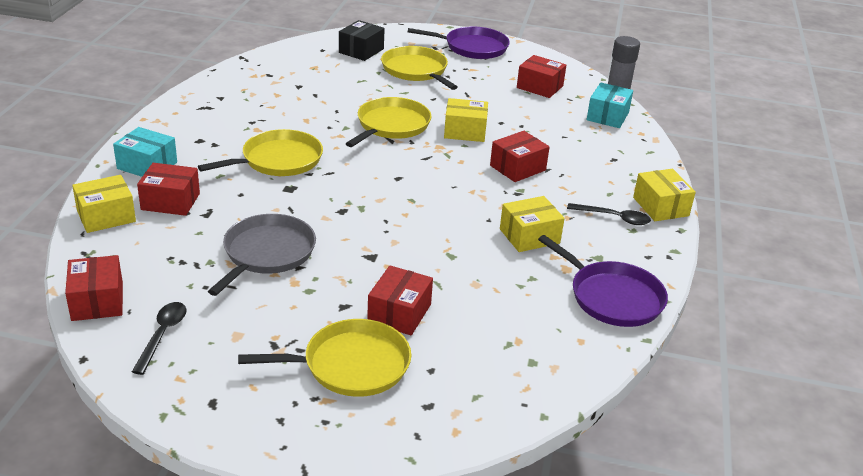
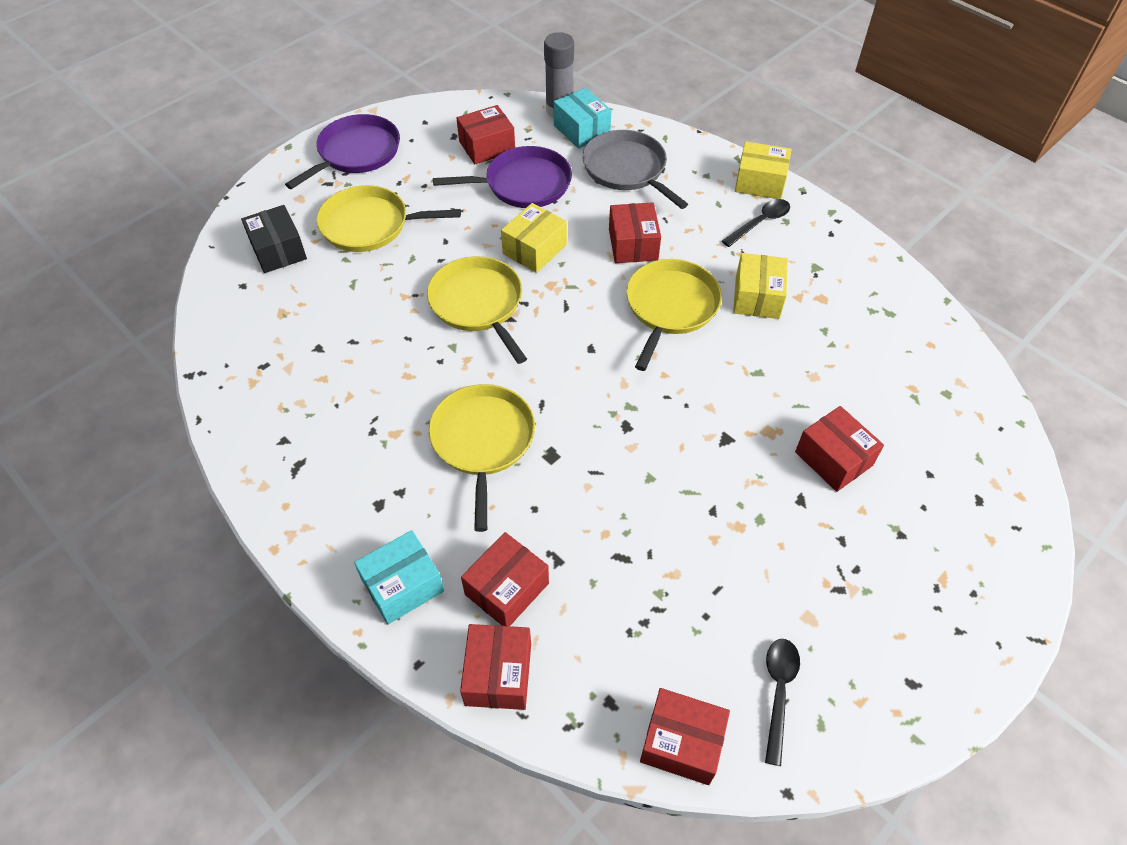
camera: 55 degrees left, 20 degrees up
yellow box [72,175,136,233] -> red box [460,624,531,710]
black spoon [132,302,186,375] -> black spoon turned 60 degrees clockwise [765,639,800,766]
grey pan [208,214,316,296] -> grey pan moved to [582,130,688,209]
yellow pan [238,319,411,397] -> yellow pan moved to [626,259,722,371]
purple pan [538,235,668,327] -> purple pan moved to [433,146,572,208]

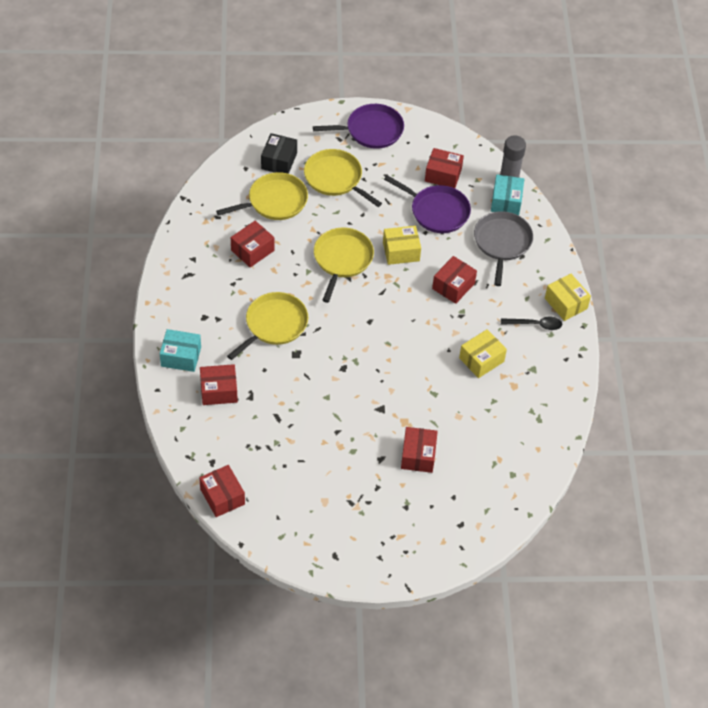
camera: 40 degrees right, 0 degrees up
red box [460,624,531,710] -> red box moved to [231,221,275,267]
yellow pan [626,259,722,371] -> yellow pan moved to [216,172,308,220]
black spoon [765,639,800,766] -> none

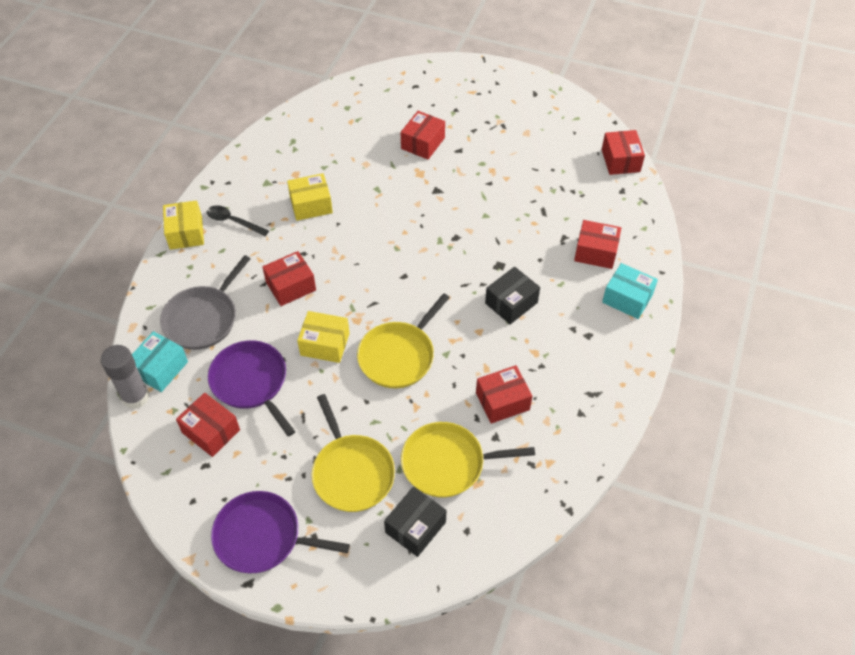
camera: 155 degrees left, 0 degrees up
yellow pan [227,292,308,360] -> black box [485,267,540,324]

